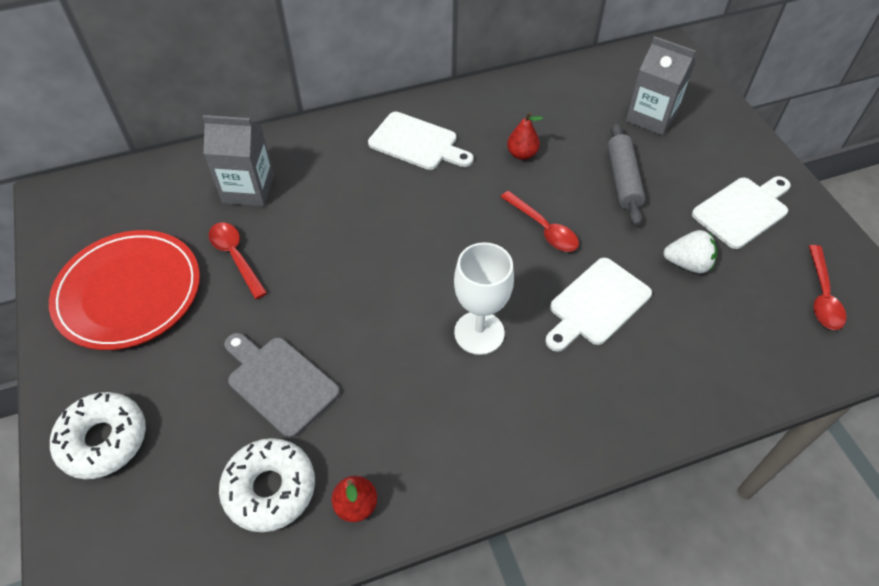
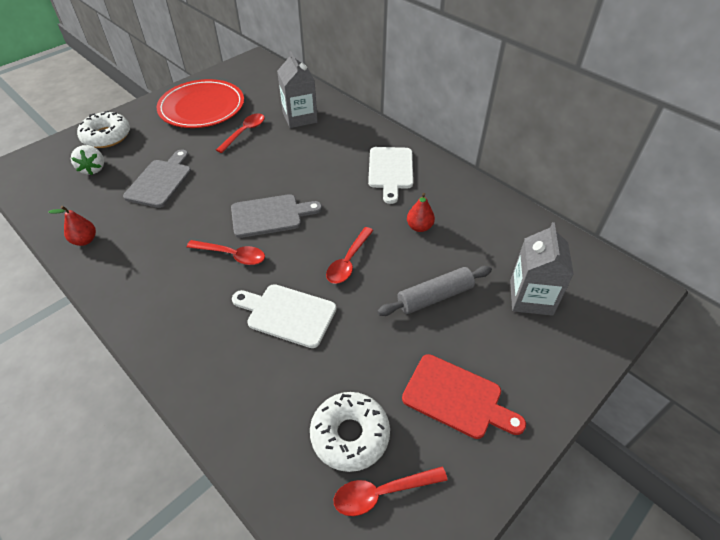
camera: 65 degrees right, 5 degrees down
white donut [219,438,315,532] -> white donut moved to [310,392,390,472]
white goblet [454,242,514,355] -> red spoon [187,240,265,265]
white strawberry [663,230,717,274] -> white strawberry moved to [71,145,104,175]
white cutting board [692,176,791,249] -> red cutting board [402,354,526,439]
none -> grey cutting board [231,194,322,238]

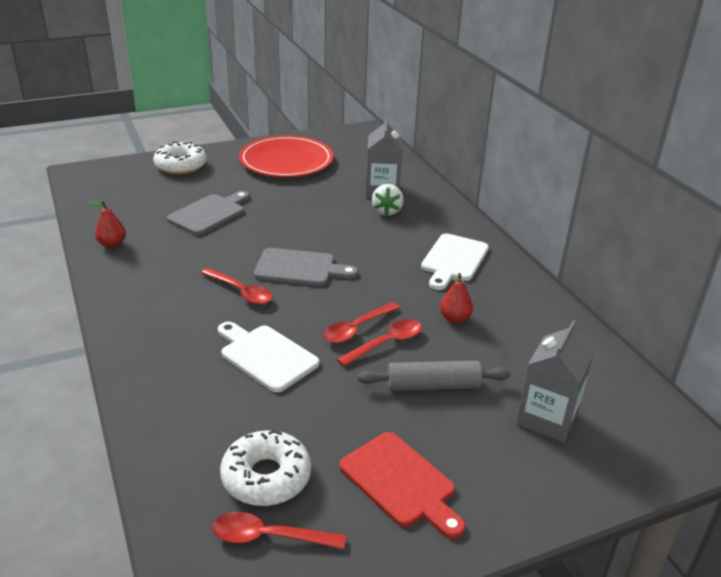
camera: 20 degrees right, 15 degrees down
white strawberry [71,145,104,175] -> white strawberry moved to [372,184,404,216]
red spoon [216,113,265,153] -> red spoon moved to [337,319,422,366]

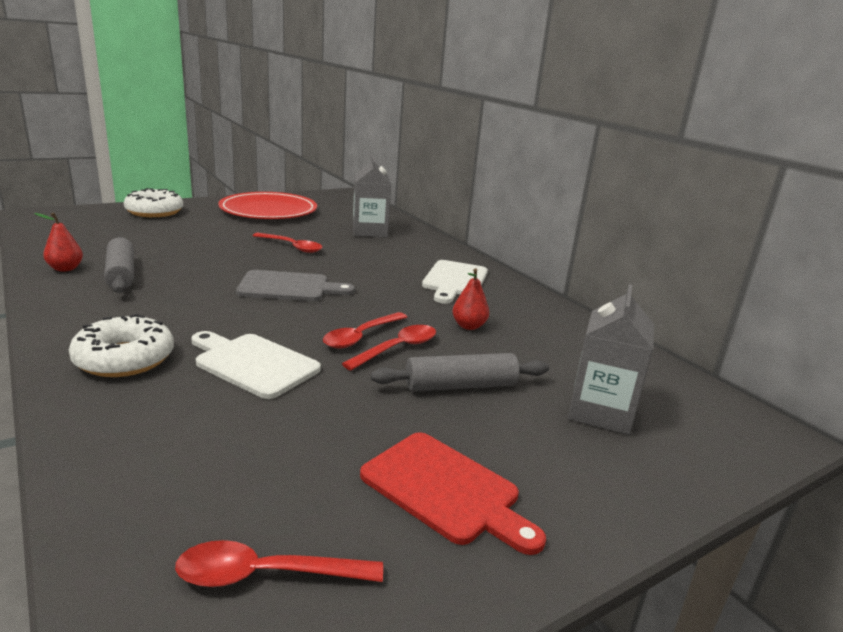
camera: 10 degrees left, 10 degrees down
grey cutting board [167,191,250,235] -> none
red spoon [201,268,272,304] -> red spoon moved to [252,233,323,253]
white donut [220,429,311,506] -> white donut moved to [69,314,174,377]
white strawberry [372,184,404,216] -> none
none -> grey rolling pin [104,237,134,293]

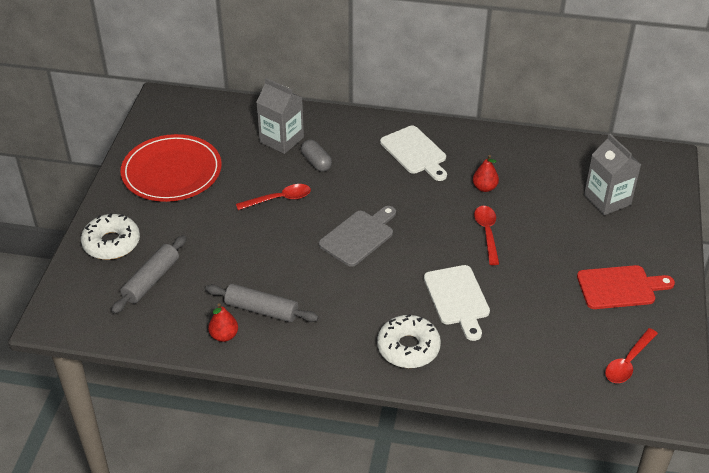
camera: 45 degrees left, 20 degrees up
white cutting board [191,331,321,399] -> white cutting board turned 90 degrees counterclockwise [424,265,490,341]
red spoon [323,312,407,349] -> none
grey rolling pin [371,353,549,392] -> grey rolling pin moved to [111,235,187,314]
none -> grey capsule [301,140,332,172]

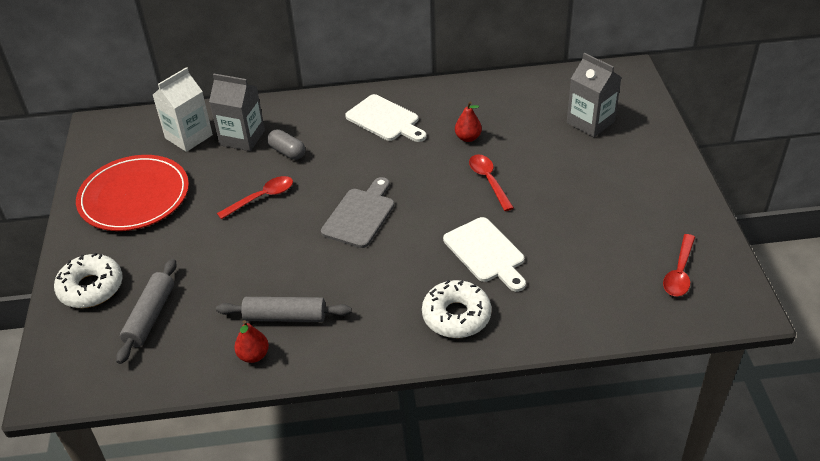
camera: 15 degrees left, 0 degrees up
red cutting board [577,265,675,309] -> none
none -> white carton [153,67,213,152]

